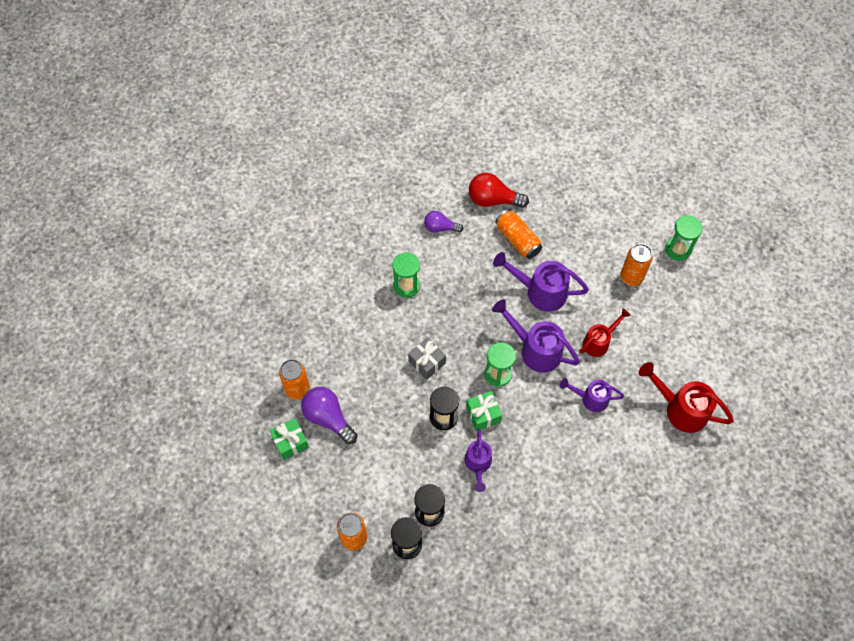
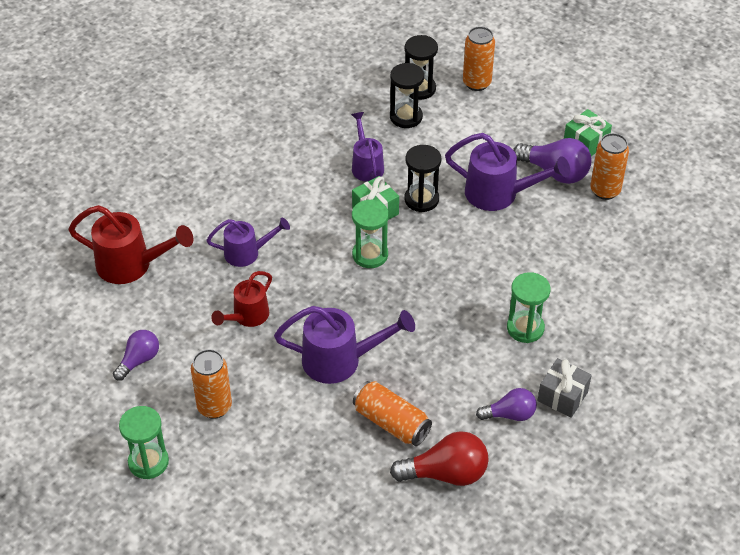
camera: 165 degrees right, 15 degrees down
grey gift [408,337,446,380] -> grey gift moved to [538,358,592,418]
purple watering can [492,299,580,372] -> purple watering can moved to [445,133,570,211]
none -> purple light bulb [113,330,159,381]

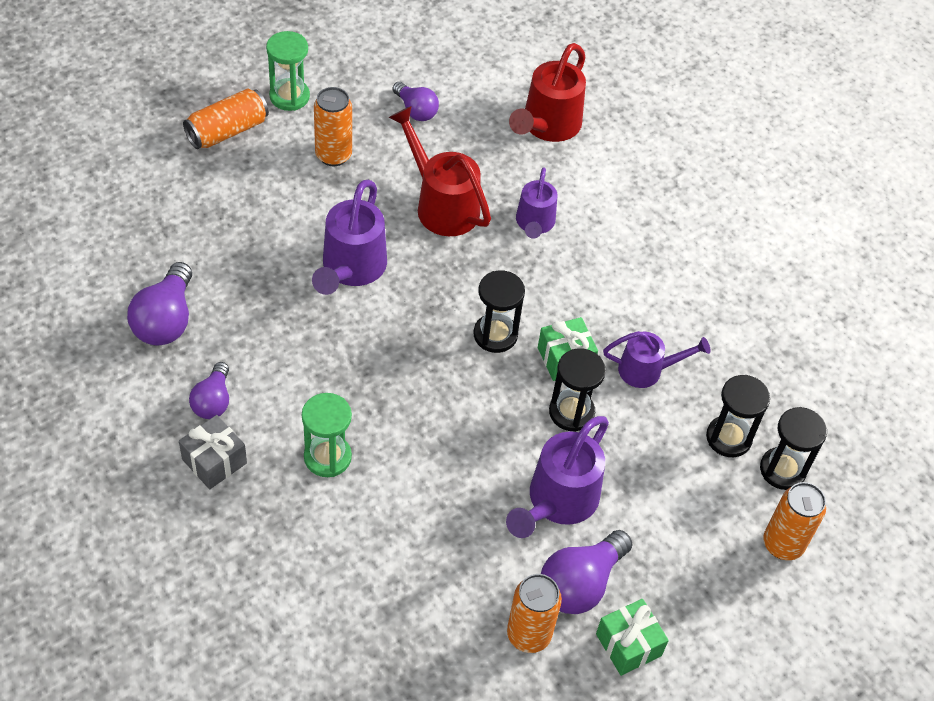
camera: 100 degrees right, 5 degrees up
red watering can [211,271,272,327] -> red watering can [389,106,491,236], size x1.56
green hourglass [352,199,389,268] -> black hourglass [474,270,525,353]
orange can [353,381,432,446] -> orange can moved to [183,88,269,149]
red light bulb [390,431,489,486] -> purple light bulb [127,262,192,346]

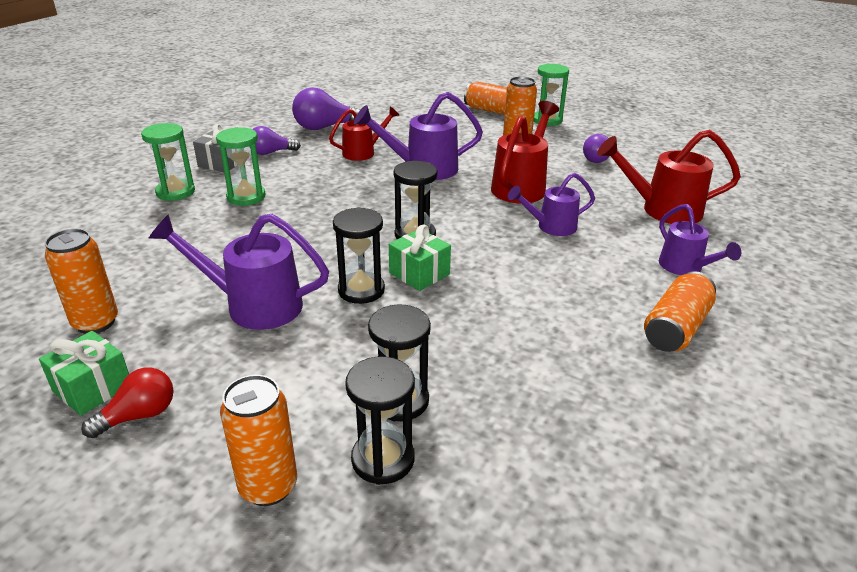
camera: 70 degrees right, 20 degrees down
purple light bulb [541,530,633,614] -> none
purple watering can [603,331,710,388] -> purple watering can moved to [659,204,741,275]
none -> red light bulb [81,368,174,438]
none -> green hourglass [141,123,195,201]
none -> red watering can [329,107,399,161]
none -> orange can [644,271,716,352]

